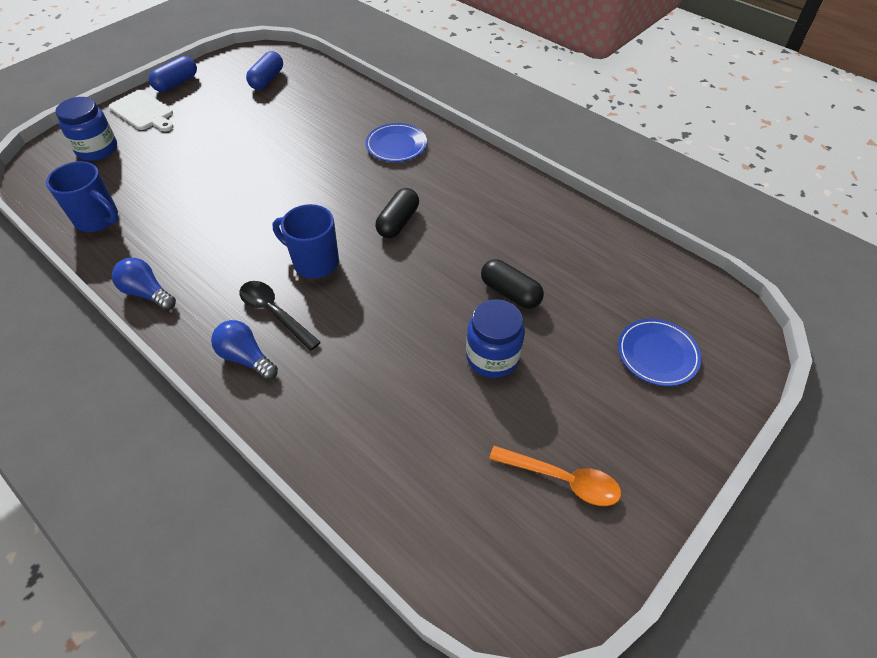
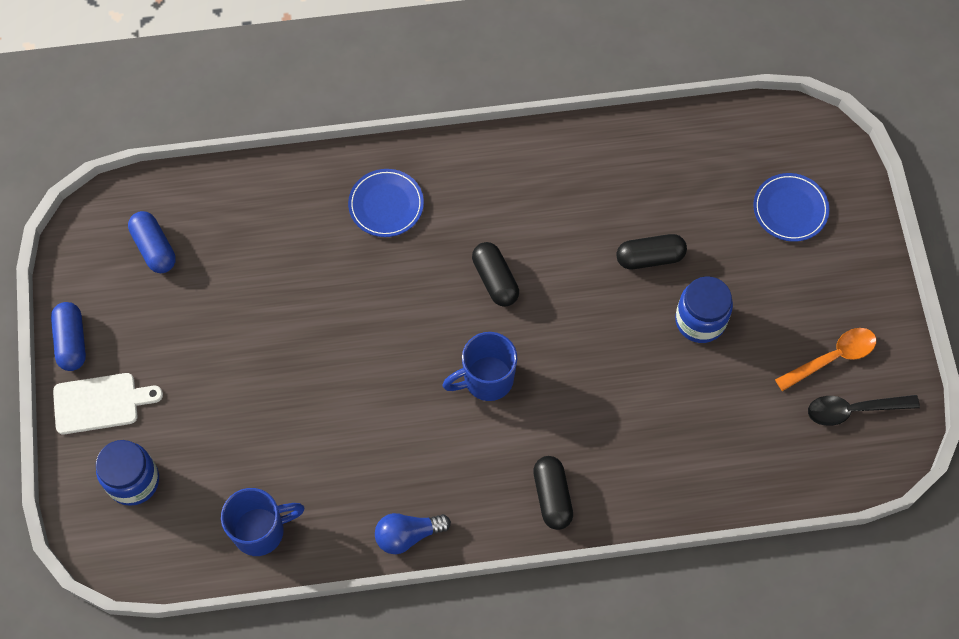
camera: 50 degrees left, 15 degrees up
blue light bulb [211,320,278,380] -> black capsule [533,456,573,530]
black spoon [239,281,321,351] -> black spoon moved to [808,395,920,426]

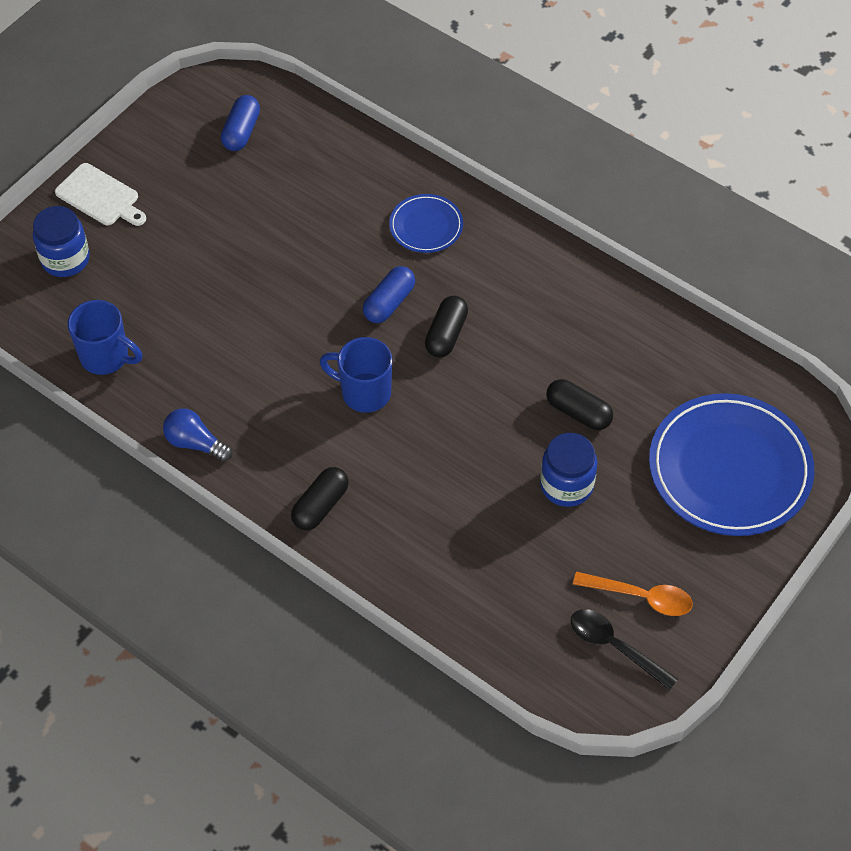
camera: 45 degrees right, 10 degrees down
blue capsule [51,302,86,371] -> blue capsule moved to [363,266,415,323]
blue plate [753,173,829,242] -> blue plate [649,393,814,536], size x2.03

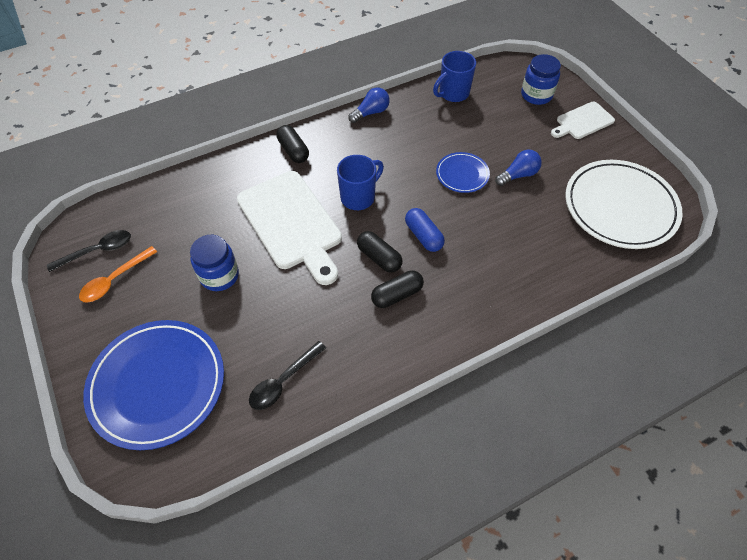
camera: 115 degrees right, 0 degrees up
blue capsule [221,95,260,151] -> white plate [565,160,683,249]
blue plate [389,194,463,253] -> blue plate moved to [436,152,490,193]
black capsule [546,379,613,430] -> black capsule moved to [371,270,424,308]
none -> white cutting board [237,171,342,285]
none -> black spoon [249,341,326,410]
none -> blue light bulb [495,150,542,186]

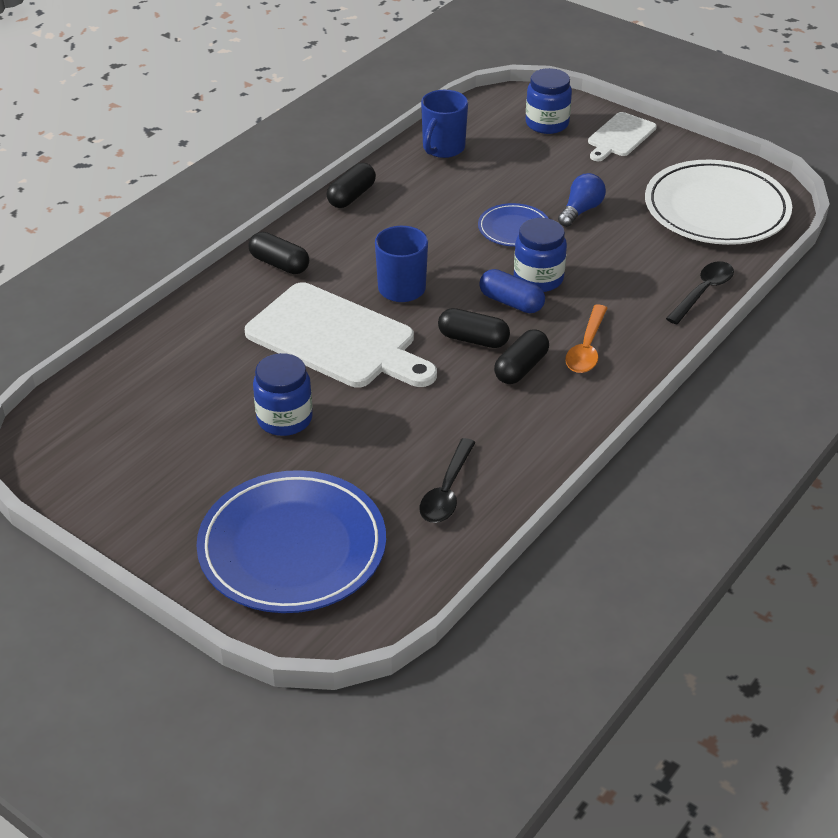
camera: 25 degrees left, 15 degrees down
black spoon [47,230,131,272] -> black spoon moved to [666,261,734,324]
orange spoon [79,246,157,303] -> orange spoon moved to [565,304,607,373]
blue light bulb [348,87,389,123] -> black capsule [327,163,376,208]
none -> blue jar [514,218,567,292]

